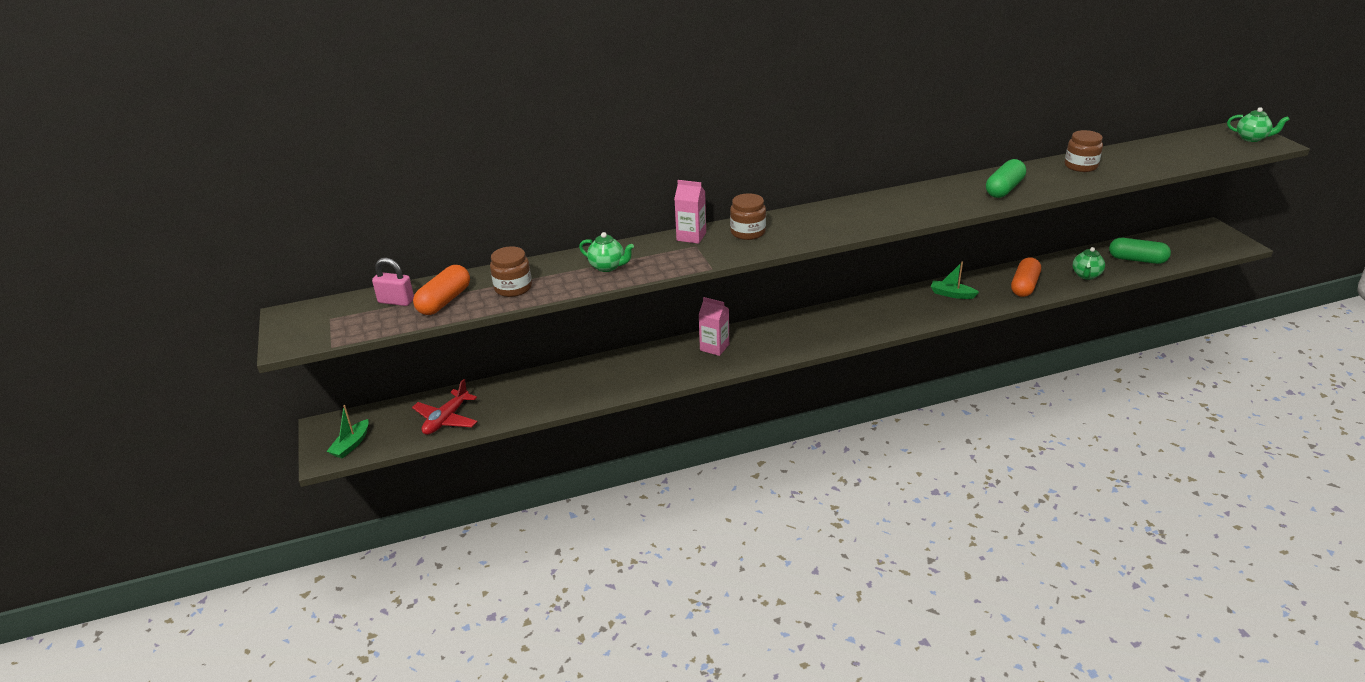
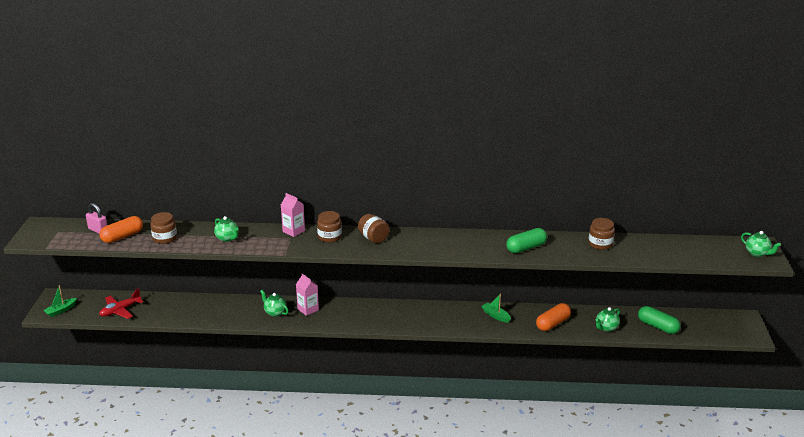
camera: 20 degrees right, 5 degrees down
none -> green teapot [260,290,289,317]
none -> brown jar [358,214,390,243]

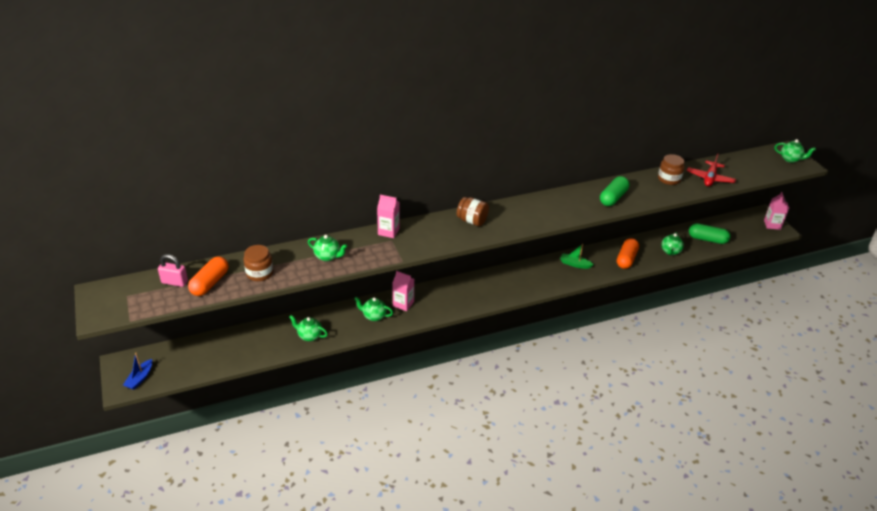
camera: 25 degrees left, 10 degrees up
green boat [43,285,77,317] -> blue boat [123,353,152,390]
red plane [99,288,143,319] -> red plane moved to [687,154,736,186]
brown jar [317,211,342,243] -> none
none -> green teapot [289,315,328,341]
none -> pink carton [764,192,789,230]

